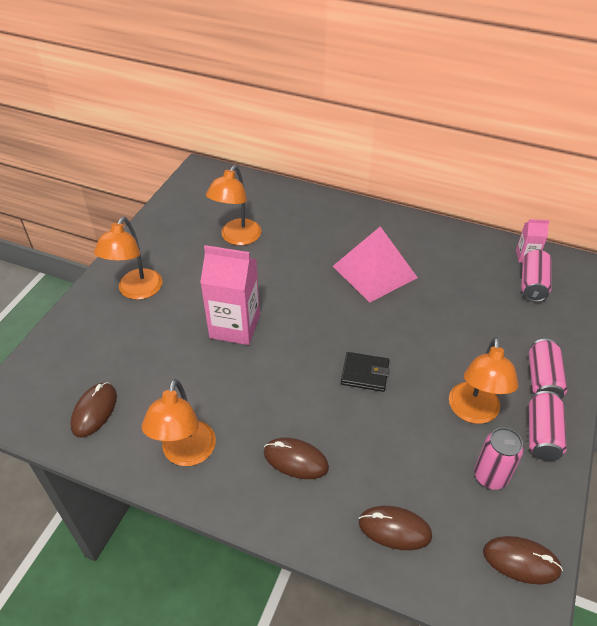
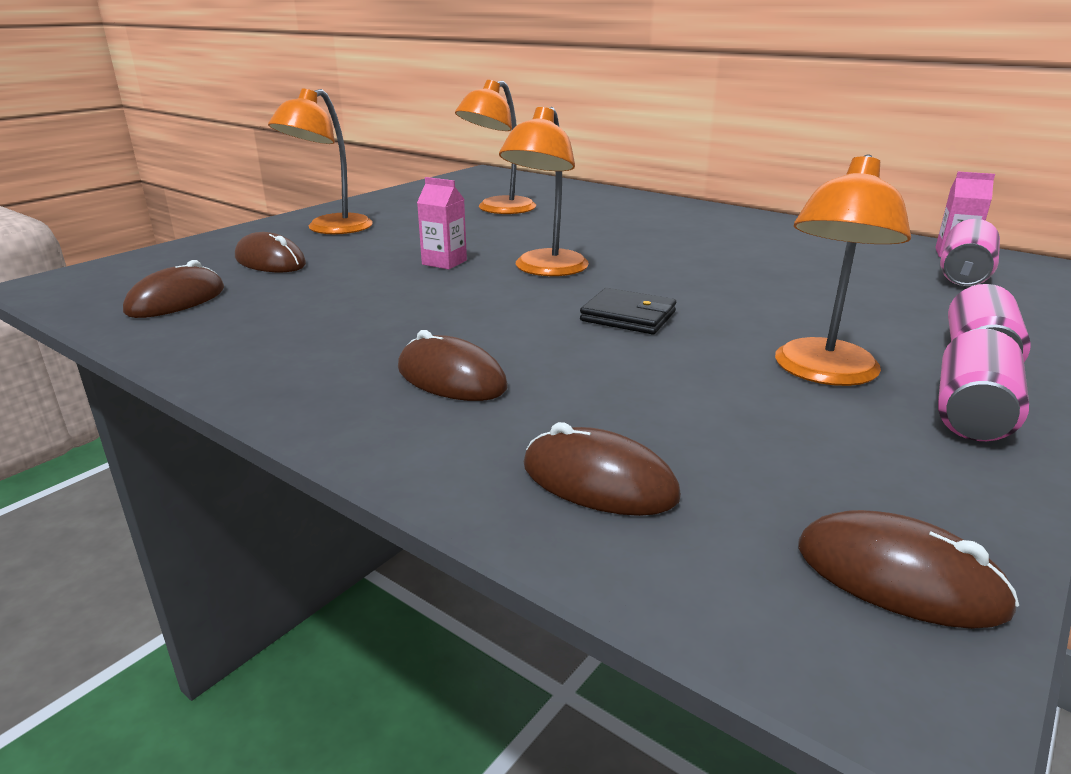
camera: 15 degrees right, 20 degrees down
orange lamp [142,379,216,466] -> orange lamp moved to [499,107,589,276]
pink carton [200,245,260,345] -> pink carton [417,177,467,269], size x0.50
pink pyramid [333,226,418,303] -> none
pink can [474,427,524,490] -> none
none -> brown mouse [235,232,306,272]

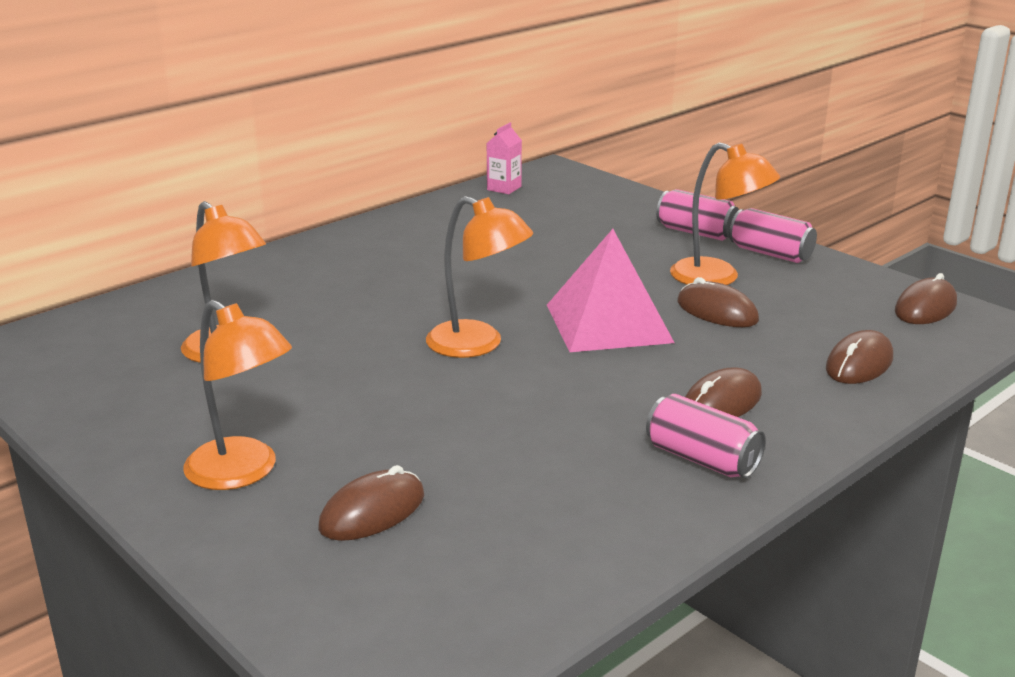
camera: 80 degrees left, 0 degrees up
brown mouse [123,260,224,318] -> brown mouse moved to [677,277,759,327]
pink carton [417,177,467,269] -> none
black wallet [580,288,676,334] -> pink pyramid [547,229,675,352]
pink can [940,219,1000,286] -> pink can moved to [646,394,766,478]

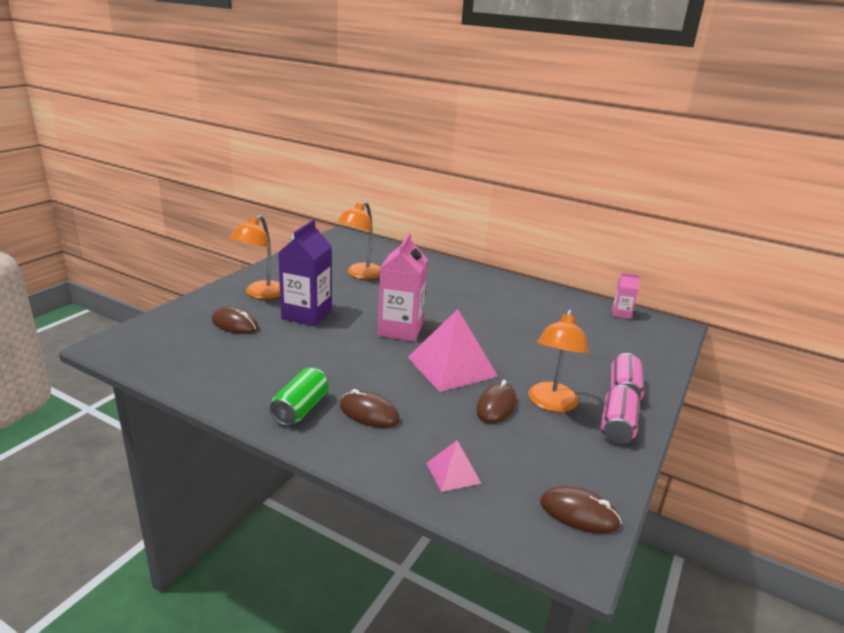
camera: 70 degrees right, 0 degrees up
orange lamp [426,196,533,358] -> pink carton [378,233,428,342]
pink can [646,394,766,478] -> green can [270,368,329,426]
brown mouse [826,330,893,384] -> pink pyramid [426,441,481,492]
none -> purple carton [278,220,332,326]

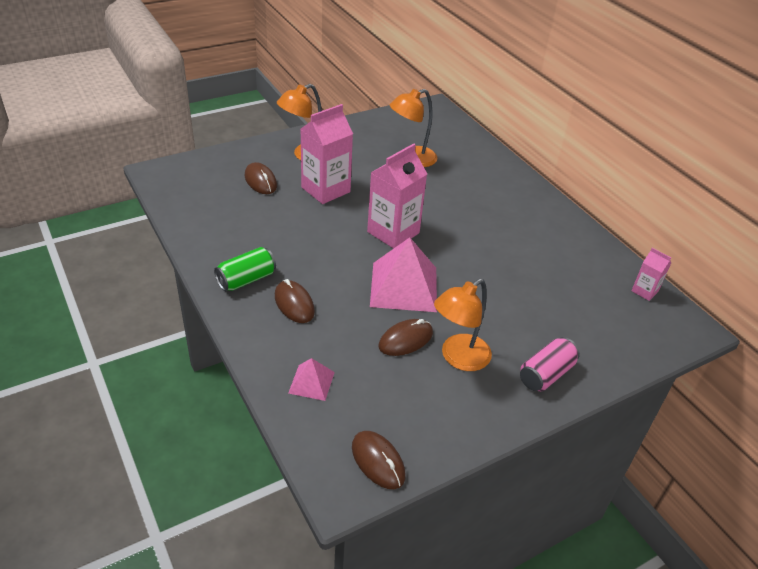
camera: 30 degrees right, 15 degrees up
purple carton [278,220,332,326] -> pink carton [301,104,353,204]
pink can [601,385,640,444] -> none

